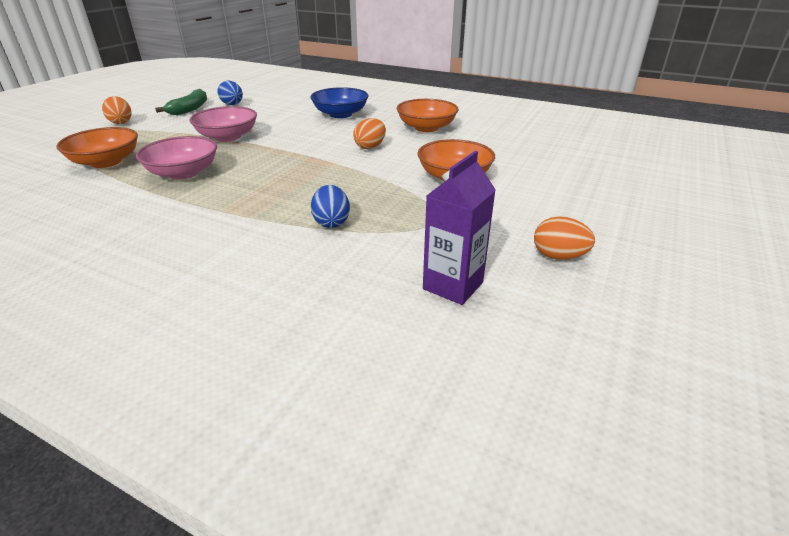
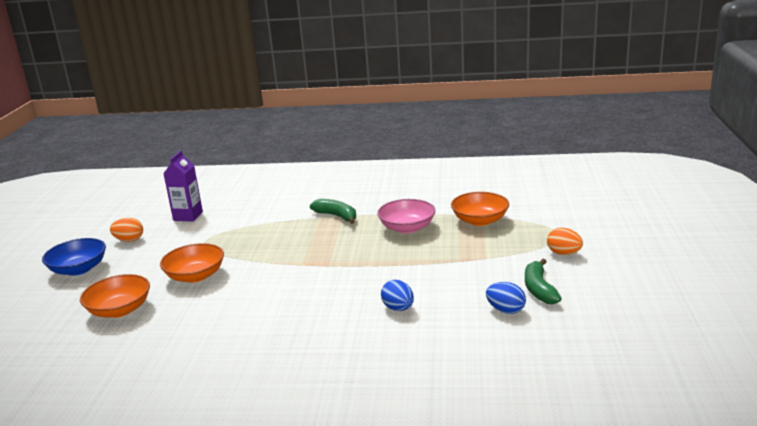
camera: 160 degrees right, 10 degrees down
pink bowl [190,106,257,142] -> none
blue bowl [310,87,369,118] -> blue bowl moved to [42,238,106,276]
blue egg [311,185,350,228] -> blue egg moved to [381,280,414,311]
orange egg [353,118,386,149] -> none
orange bowl [397,99,459,132] -> orange bowl moved to [80,274,150,318]
none -> green banana [310,199,356,224]

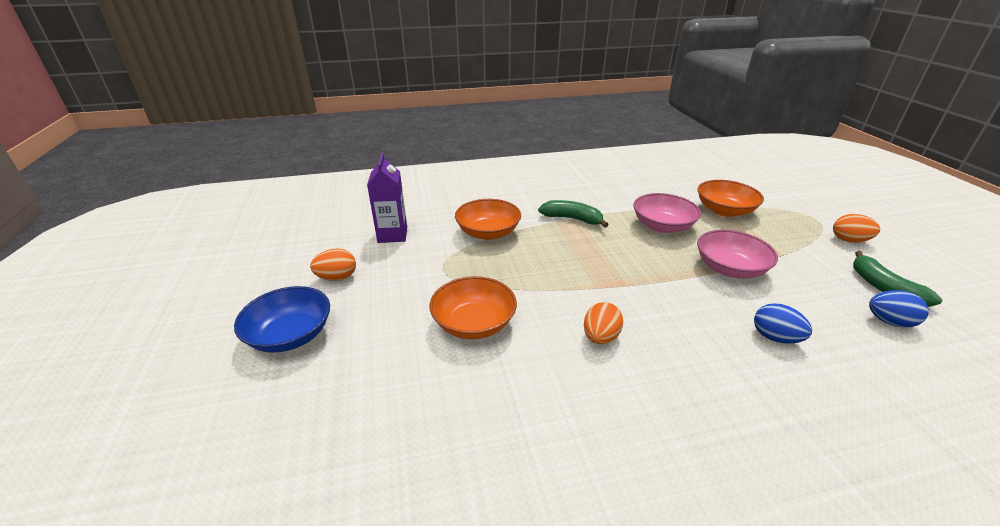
camera: 20 degrees left, 10 degrees up
orange bowl [80,274,150,318] -> orange bowl moved to [455,199,521,240]
none -> orange egg [584,302,623,344]
none -> pink bowl [697,230,778,278]

